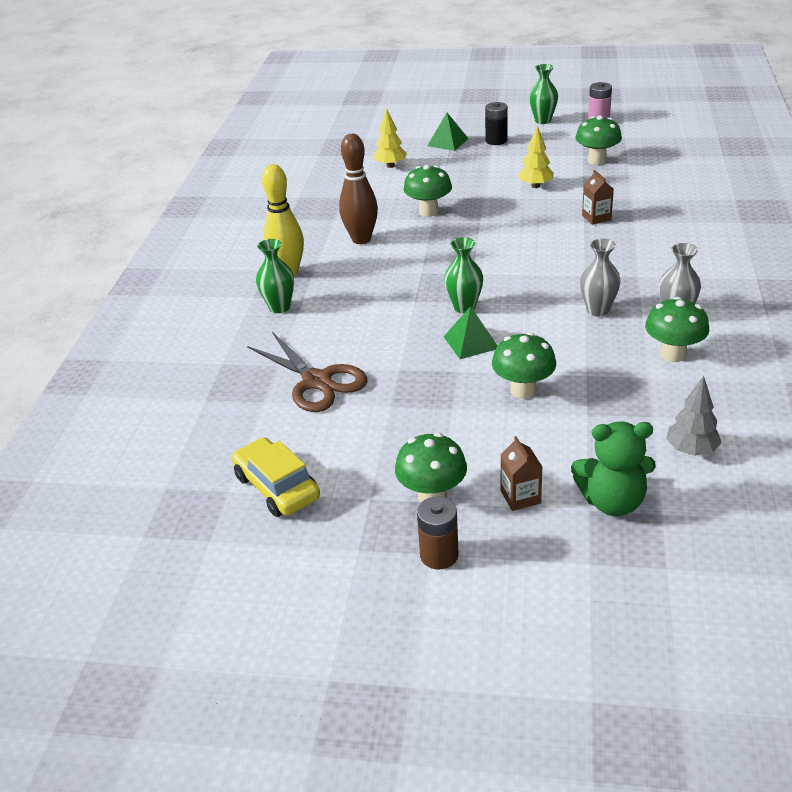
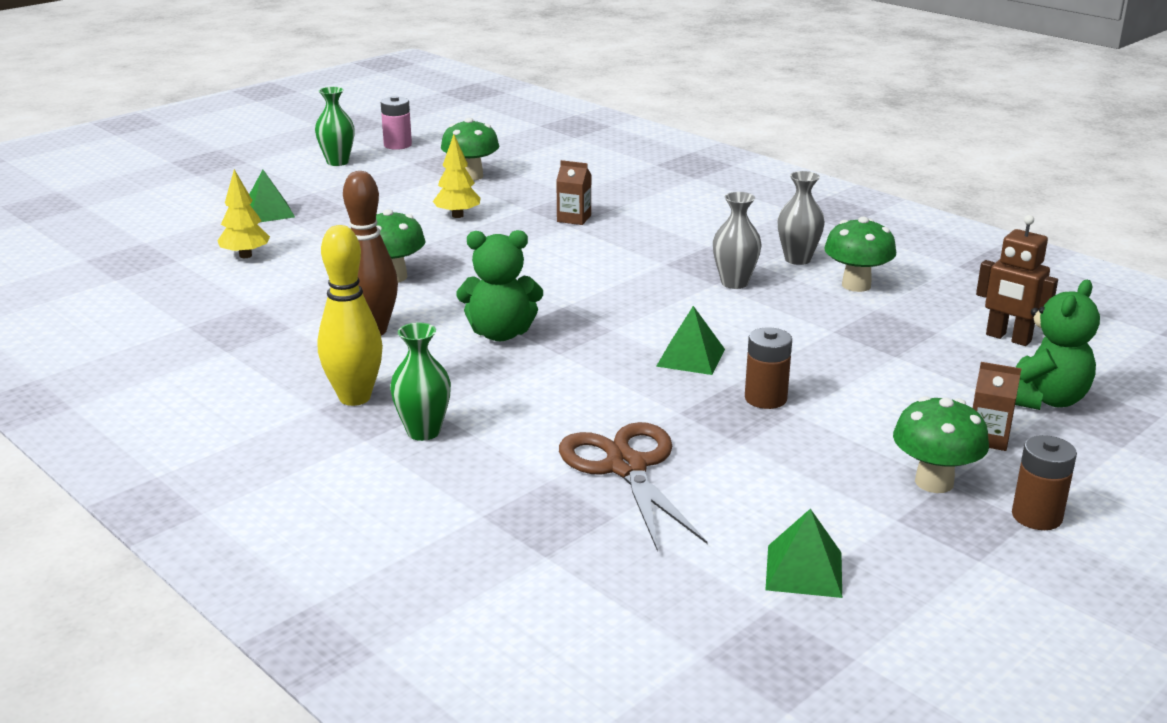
camera: 55 degrees left, 10 degrees down
yellow car [232,437,320,517] -> green pyramid [766,508,842,598]
brown scissors [247,332,367,412] -> brown scissors turned 105 degrees counterclockwise [559,422,708,552]
green vase [444,237,483,314] -> none
black battery [485,102,508,145] -> none
green mushroom [492,332,556,399] -> none
grey tree [666,376,722,456] -> brown robot [976,215,1058,346]
none -> green teddy bear [456,230,543,341]
none -> brown battery [745,327,792,409]

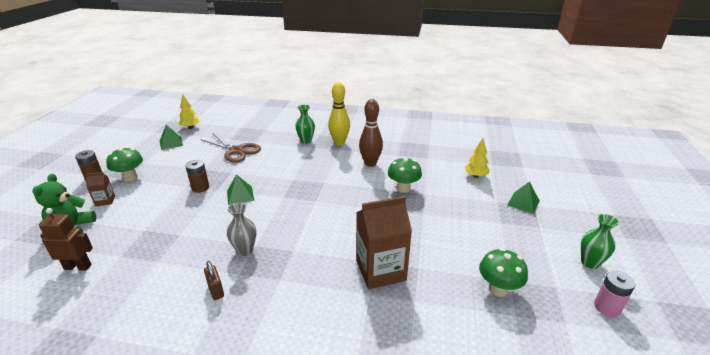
camera: 145 degrees right, 5 degrees up
yellow tree [433,134,480,218] -> yellow tree moved to [179,94,200,129]
green teddy bear [456,230,543,341] -> none
brown carton [556,160,591,225] -> brown carton [356,196,412,289], size x2.13
grey vase [777,171,825,265] -> brown padlock [204,261,224,300]
green mushroom [824,217,896,292] -> none

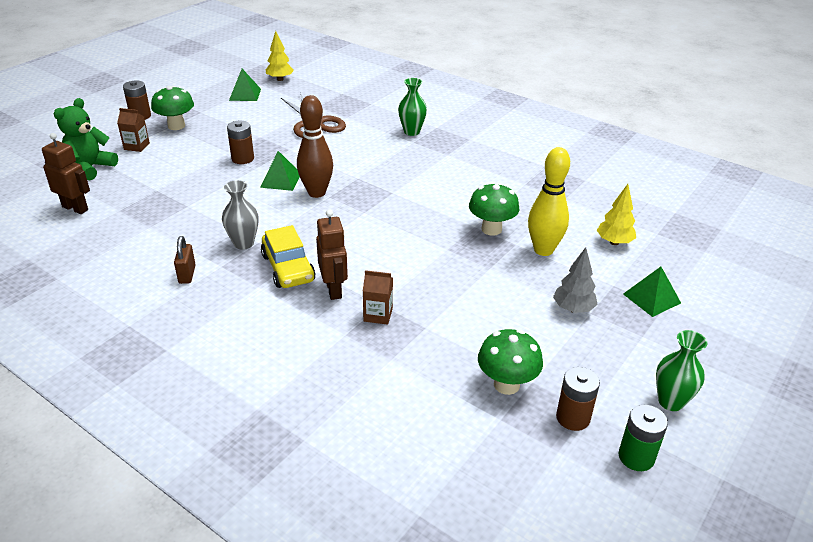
camera: 25 degrees right, 5 degrees up
yellow bowling pin [328,82,350,145] -> yellow bowling pin moved to [528,147,570,256]
brown carton [356,196,412,289] -> brown carton [363,270,393,325], size x0.47
brown bowling pin [359,99,383,167] -> brown bowling pin moved to [297,95,333,198]
pink battery [594,270,635,317] -> green battery [618,405,668,471]
none -> yellow car [261,225,316,288]
none -> brown robot [316,209,348,300]
none -> grey tree [553,247,598,313]
none -> brown battery [556,367,600,431]

